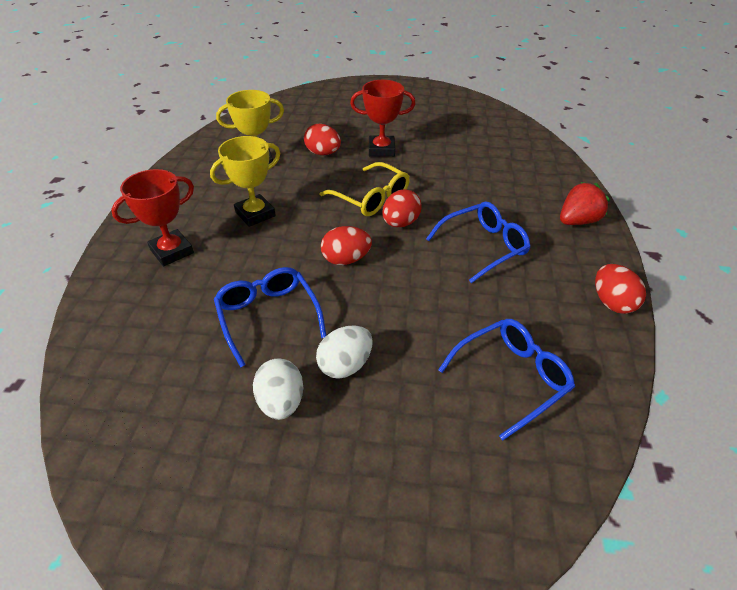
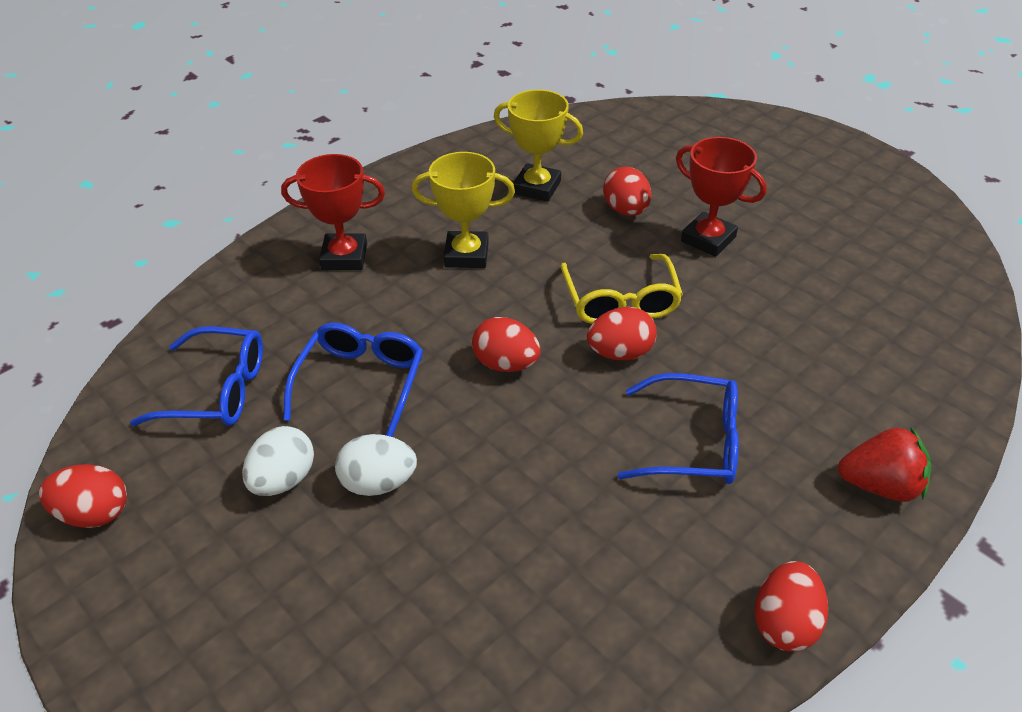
camera: 40 degrees right, 0 degrees up
blue glasses [438,319,575,440] -> blue glasses moved to [130,326,263,426]
none -> red egg [39,464,127,528]

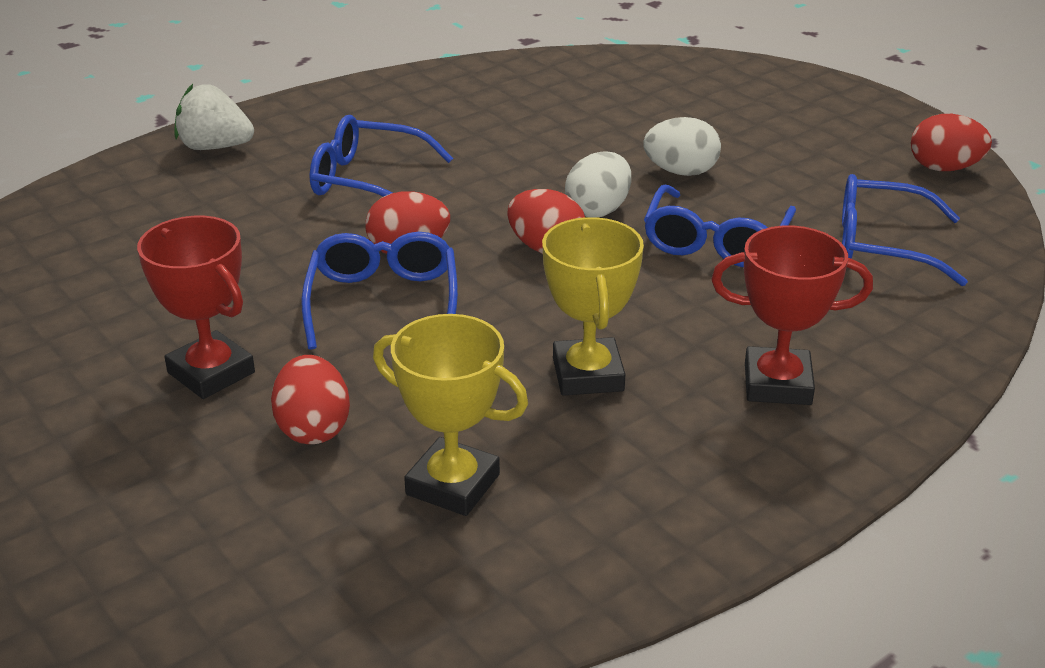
camera: 175 degrees left, 10 degrees down
white egg [242,426,314,496] -> white egg moved to [565,151,631,217]
yellow trophy [412,152,515,268] -> yellow trophy turned 75 degrees clockwise [542,217,644,396]
yellow glasses [560,254,683,324] -> blue glasses [301,232,458,350]
red egg [755,561,828,652] -> none
red strawberry [838,427,931,502] -> white strawberry [174,84,254,150]

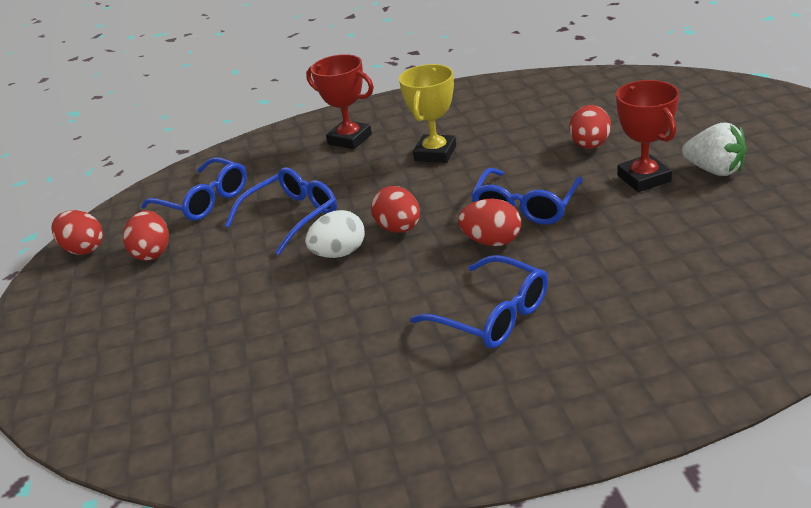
camera: 150 degrees left, 0 degrees up
white strawberry [174,84,254,150] -> white strawberry moved to [682,123,747,176]
yellow trophy [373,314,528,516] -> none
white egg [643,117,721,176] -> none
none -> red egg [123,210,169,261]

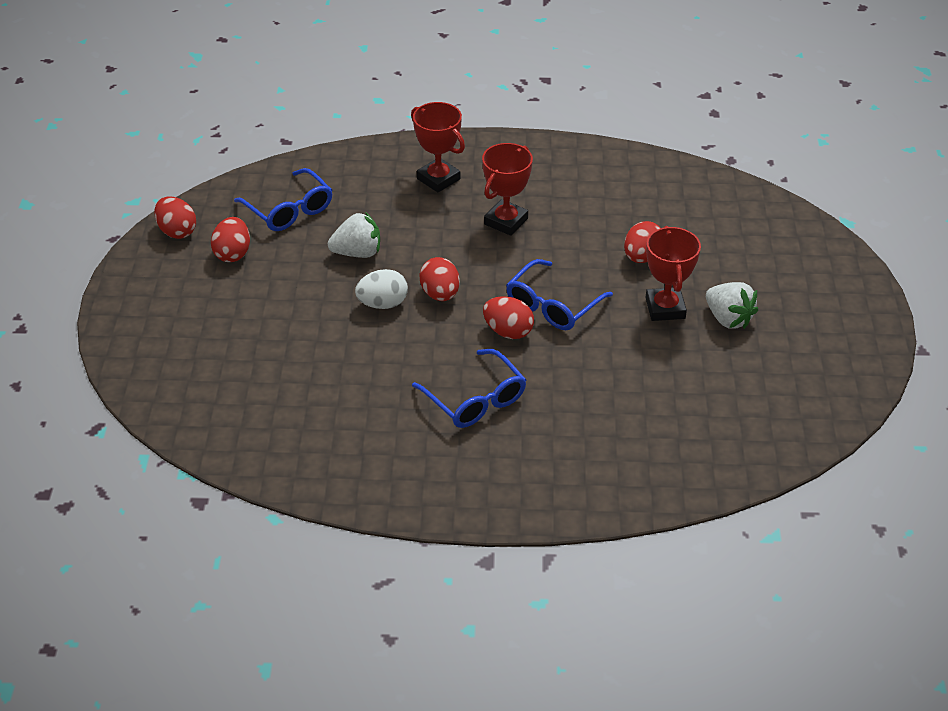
camera: 10 degrees right, 10 degrees up
blue glasses [225,167,337,255] -> white strawberry [328,212,380,258]
yellow trophy [399,64,456,163] -> red trophy [482,143,533,236]

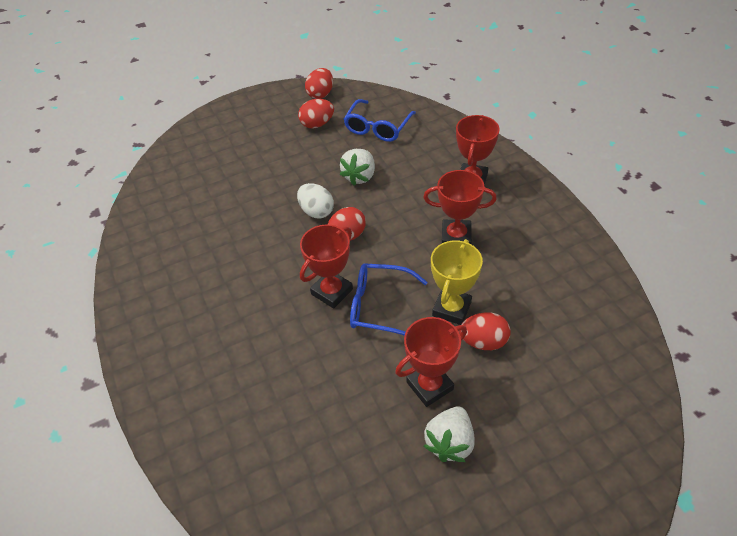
camera: 65 degrees right, 5 degrees up
white strawberry [328,212,380,258] -> white strawberry turned 60 degrees clockwise [340,149,375,186]
blue glasses [412,349,526,428] -> none
red egg [483,296,534,339] -> red trophy [300,224,353,309]
none -> yellow trophy [431,239,483,325]

